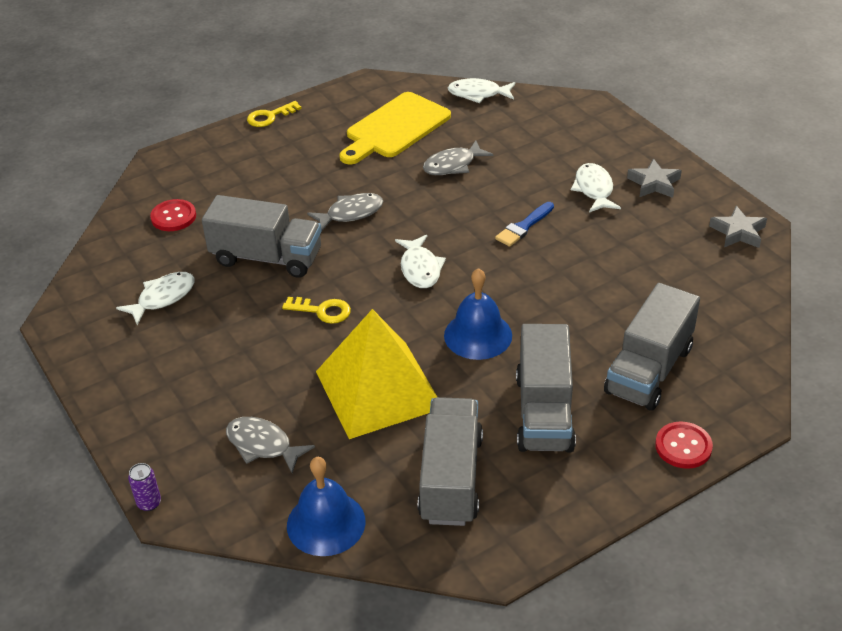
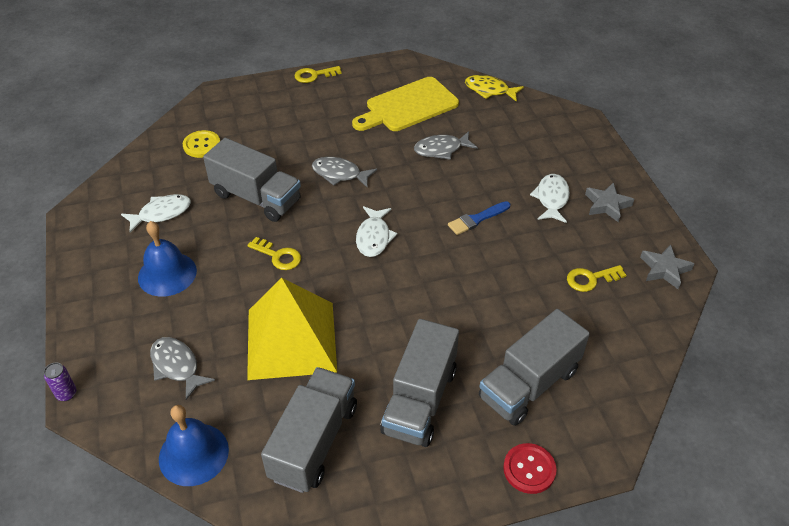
camera: 15 degrees right, 5 degrees up
red button [150,199,196,231] -> yellow button [183,130,220,158]
grey fish [307,193,384,230] -> grey fish turned 150 degrees counterclockwise [312,157,377,188]
blue bell [444,268,512,360] -> blue bell moved to [138,221,197,297]
white fish [448,78,515,103] -> yellow fish [465,75,524,102]
none -> yellow key [567,265,626,292]

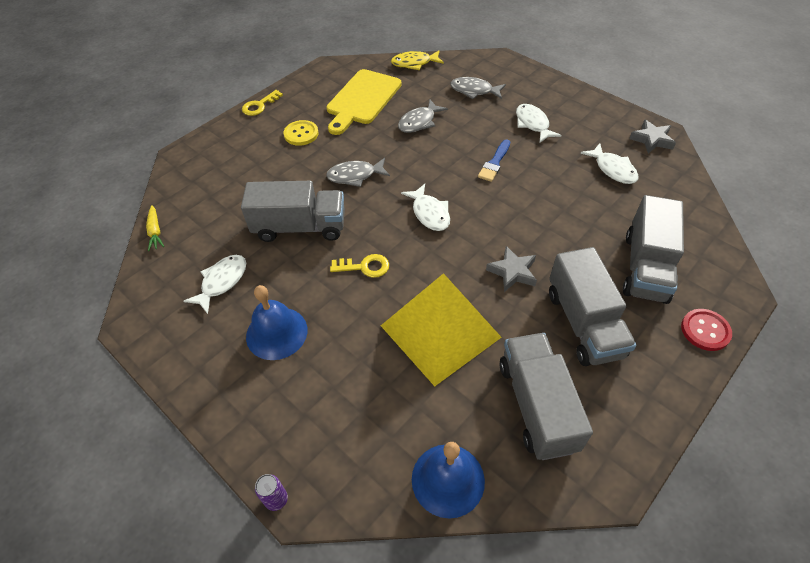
camera: 30 degrees left, 5 degrees up
grey fish [150,337,215,400] -> grey fish moved to [450,77,506,99]
yellow button [183,130,220,158] -> yellow button moved to [284,120,318,146]
yellow key [567,265,626,292] -> white fish [580,143,639,184]
grey star [585,182,634,223] -> grey star moved to [486,246,537,292]
none -> yellow carrot [146,205,164,251]

